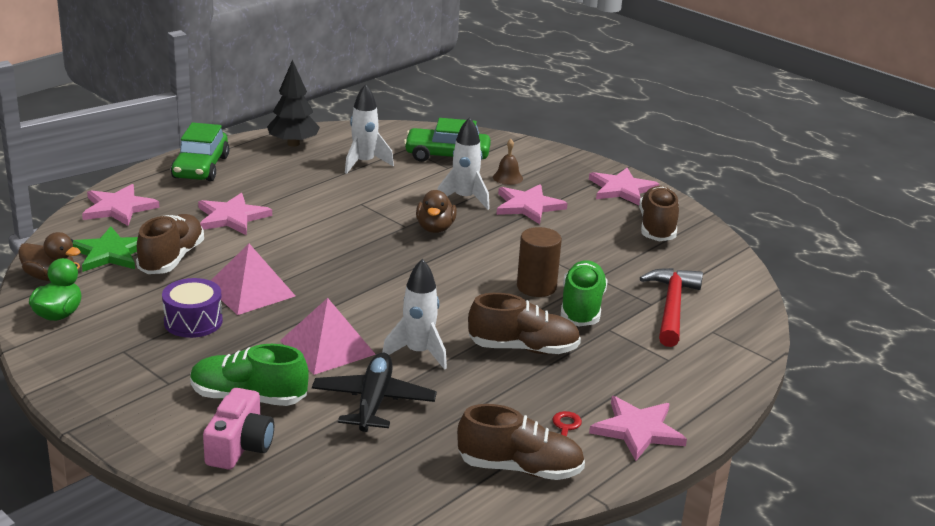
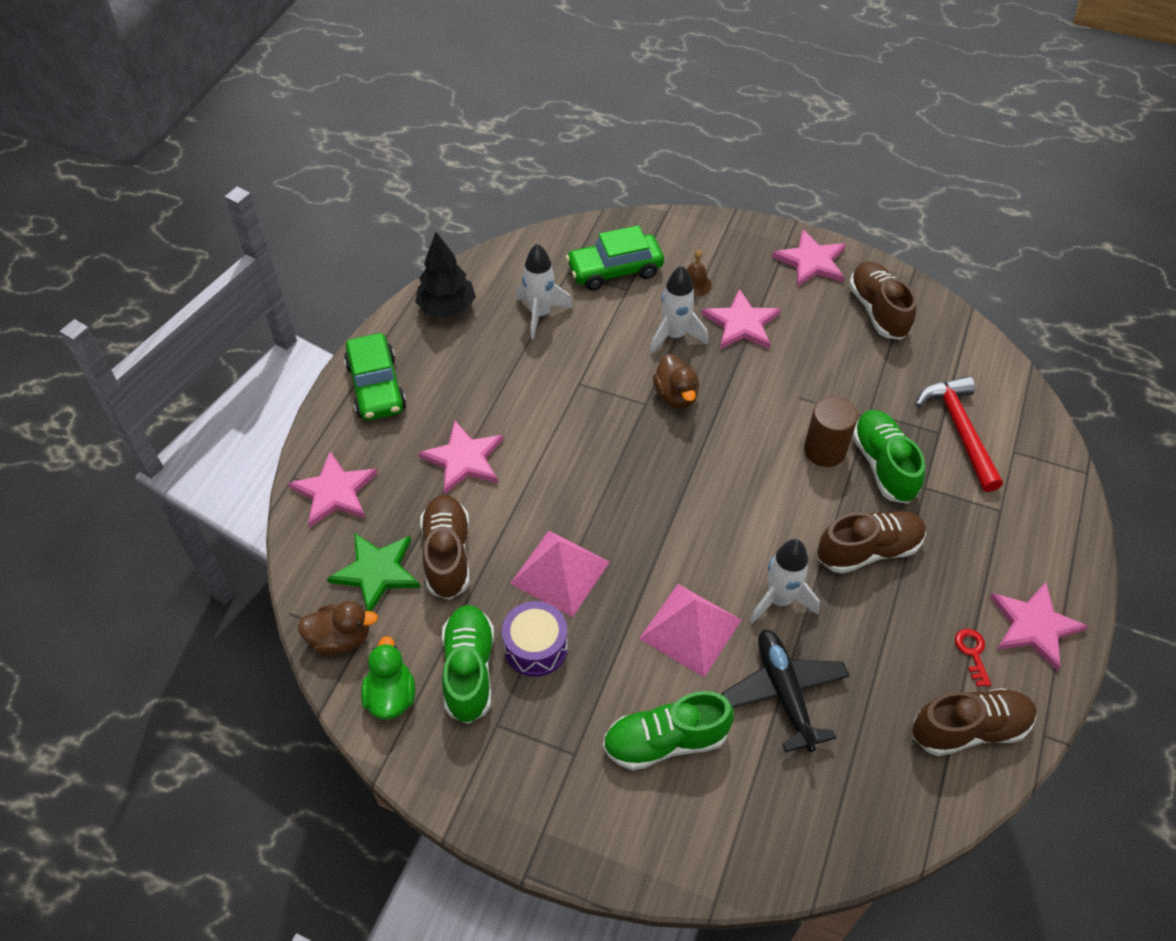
camera: 20 degrees left, 25 degrees up
pink camera [203,388,274,470] -> none
none -> green shoe [442,605,494,724]

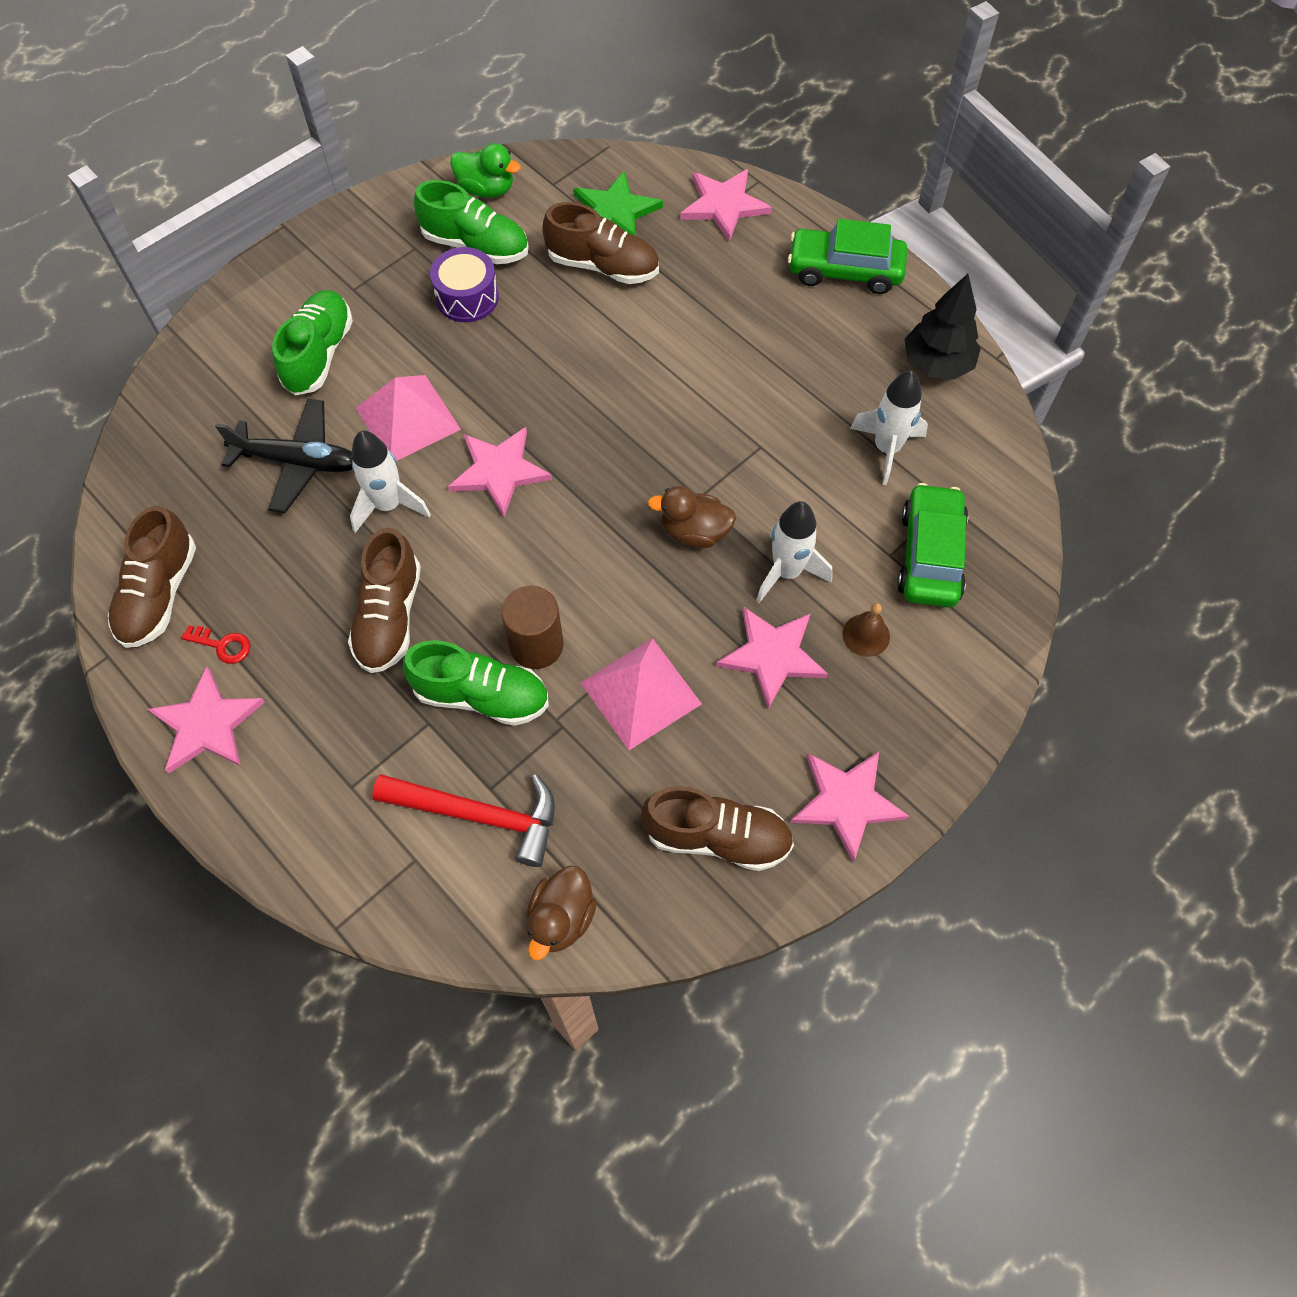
camera: 115 degrees right, 10 degrees up
brown duck [298,601,378,655] -> brown duck moved to [527,866,597,960]
pink star [418,421,503,494] -> pink star moved to [448,427,552,517]
pink pyramid [510,531,610,617] -> pink pyramid moved to [580,638,702,750]

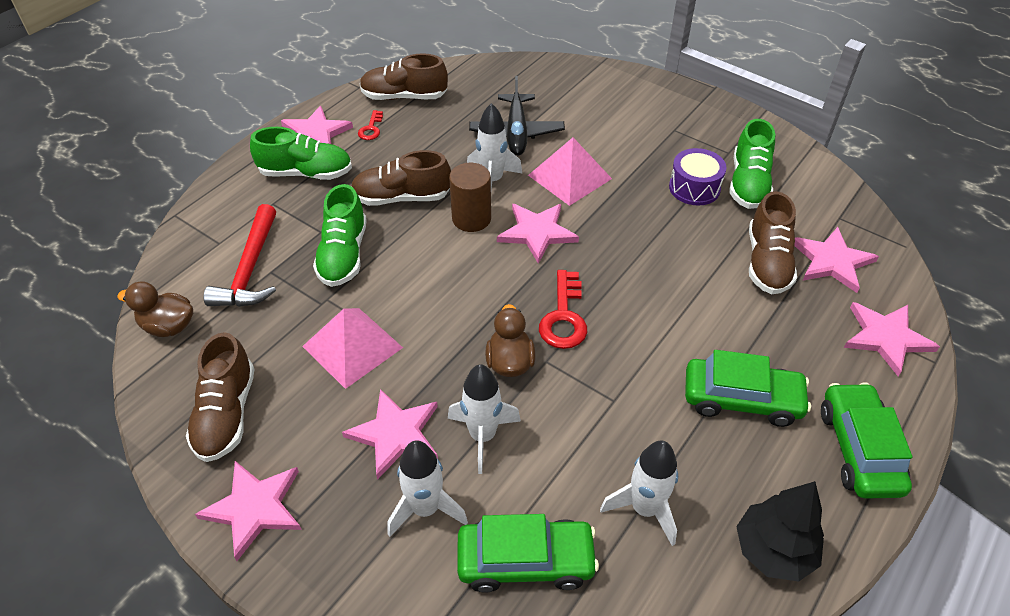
camera: 80 degrees right, 15 degrees down
green shoe [272,290,353,396] -> green shoe moved to [250,127,352,180]
green duck [450,143,521,198] -> none
brown cylinder [501,585,563,669] -> brown cylinder moved to [449,163,491,232]
green star [573,171,663,236] -> pink star [794,227,879,293]
brown bell [843,603,890,657] -> white rocket [387,440,468,537]
none -> red key [539,270,587,349]
none -> green car [685,350,811,427]

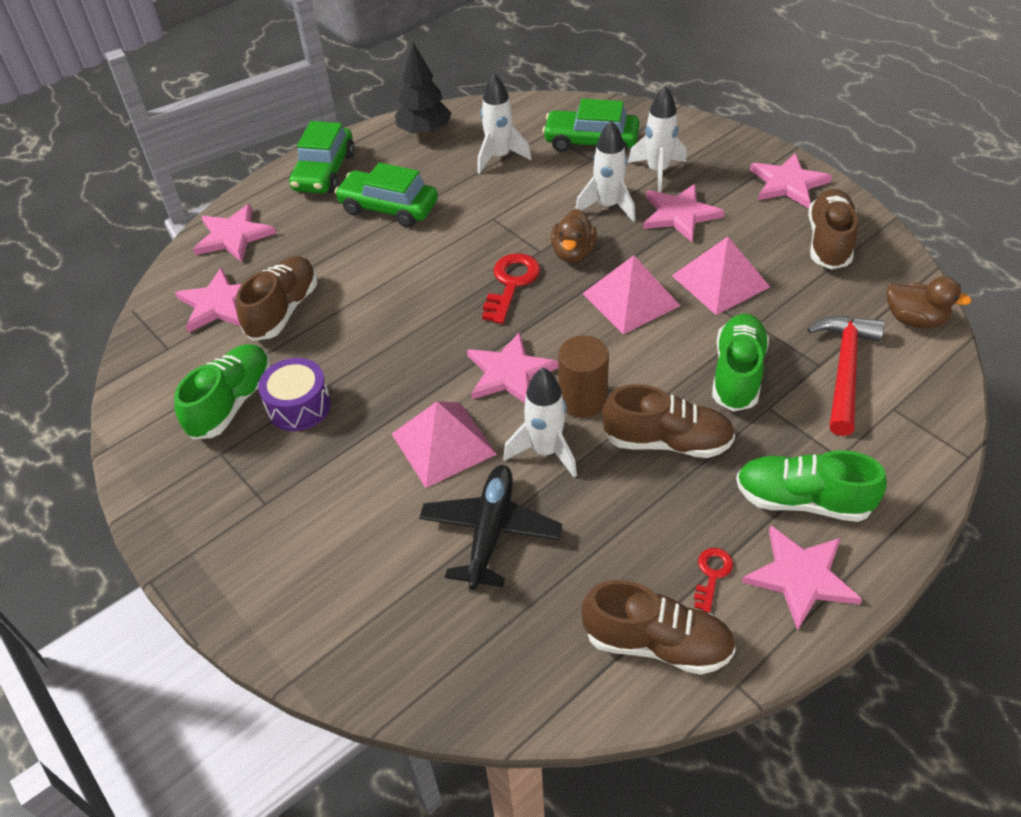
camera: 165 degrees left, 0 degrees up
none -> pink pyramid [582,255,680,334]

